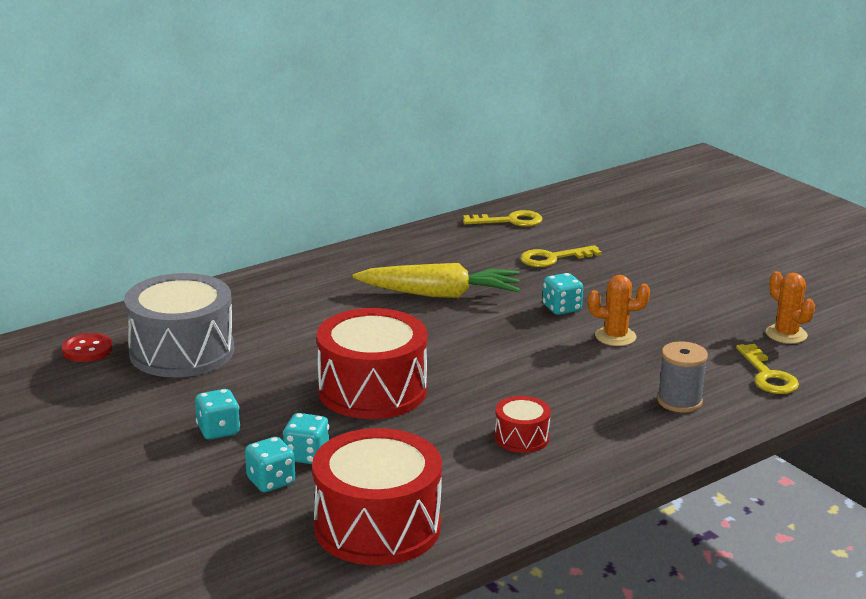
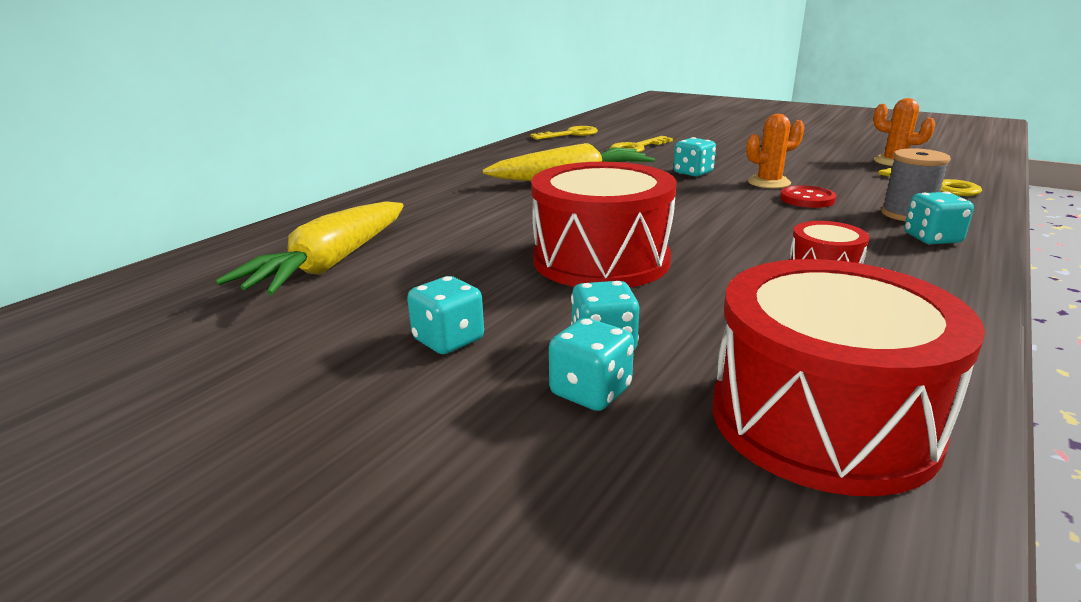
camera: 20 degrees left, 0 degrees up
red button [62,333,113,362] -> red button moved to [780,185,837,208]
grey drum [124,273,234,377] -> yellow carrot [216,201,404,295]
none -> turquoise dice [904,191,974,245]

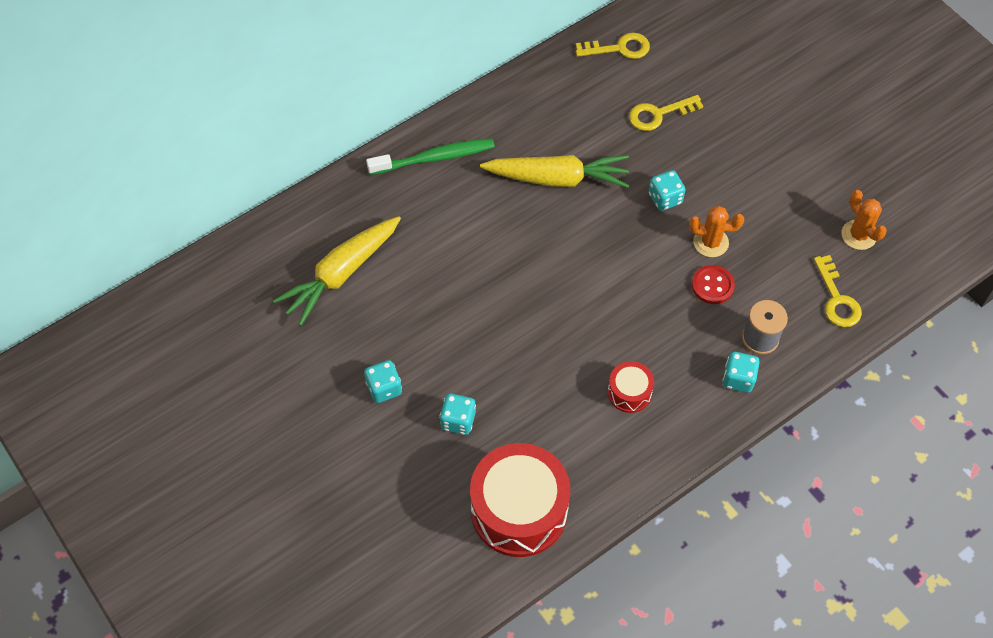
camera: 20 degrees right, 35 degrees up
red drum [531,162,676,288] -> none
turquoise dice [549,318,634,411] -> none
none -> green toothbrush [366,138,495,175]

